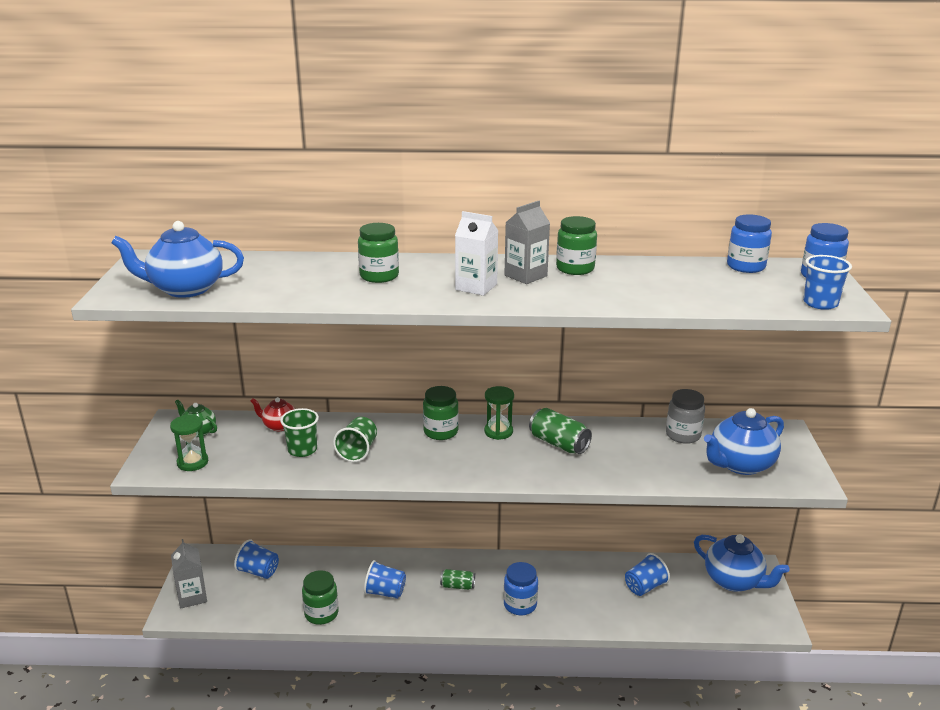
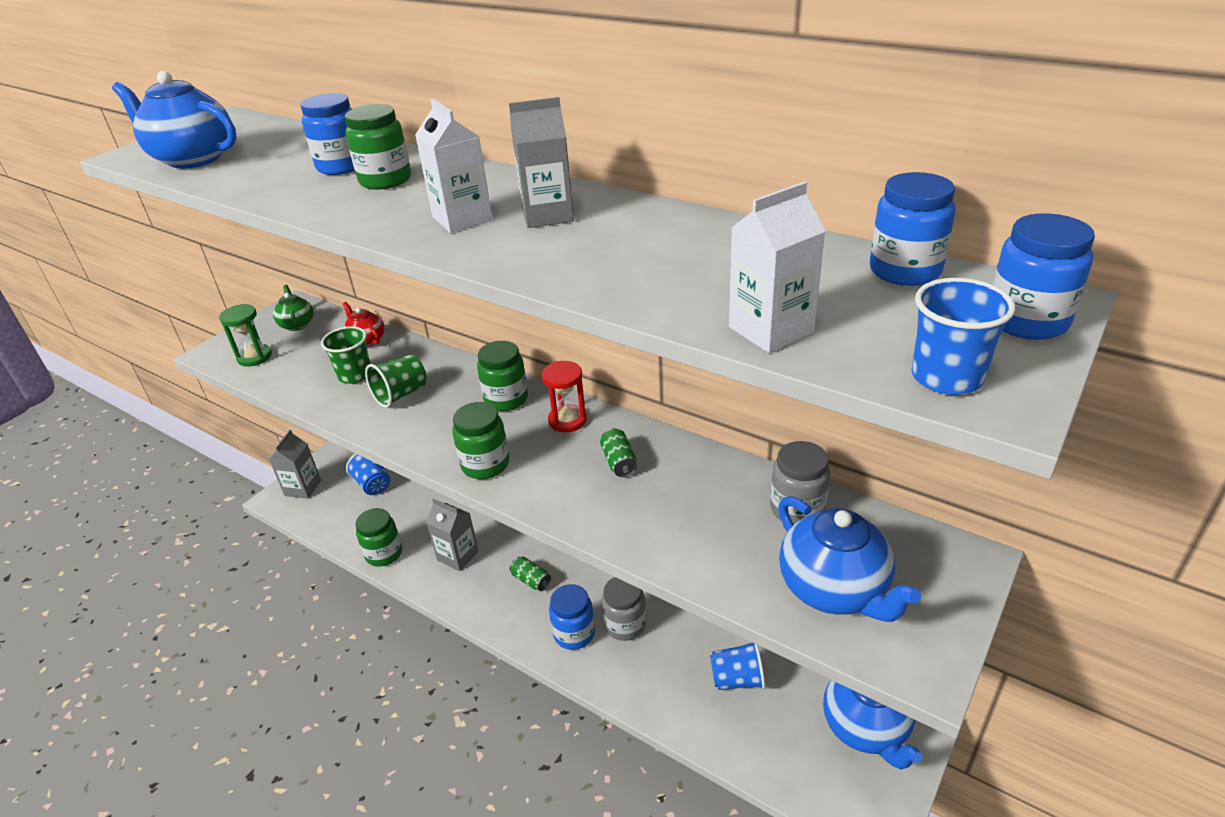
camera: 35 degrees right, 10 degrees up
blue cup [364,560,406,599] -> grey carton [426,499,479,571]
green hourglass [484,386,514,440] -> red hourglass [542,361,587,432]
green can [529,408,592,454] -> green can [600,428,637,477], size x0.62
green jar [556,216,597,275] -> green jar moved to [452,402,509,479]
blue teapot [704,408,784,475] -> blue teapot turned 120 degrees counterclockwise [778,496,921,622]
none -> blue jar [300,93,355,175]
none -> grey jar [602,577,646,641]
none -> white carton [729,181,825,353]

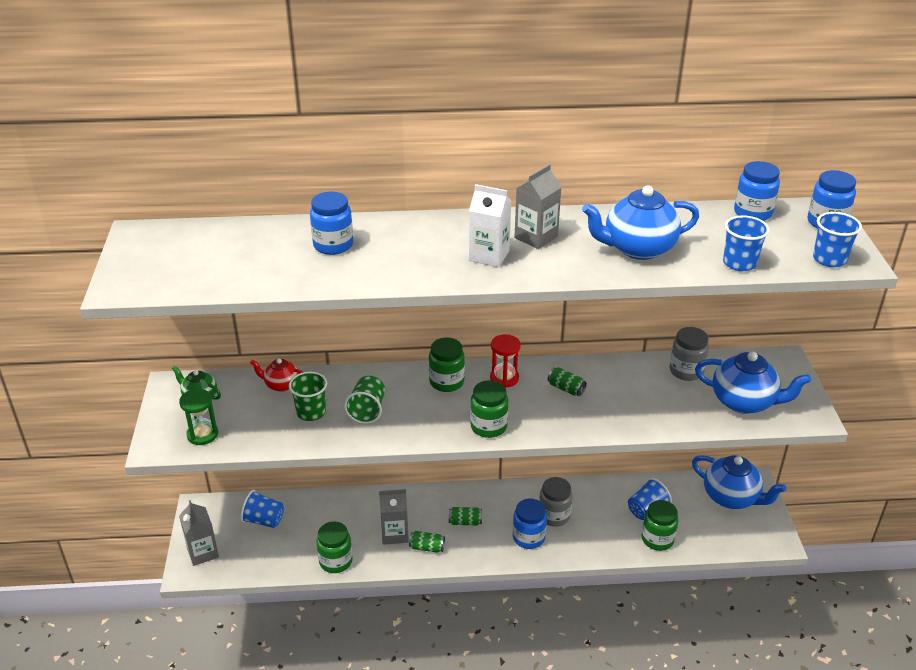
camera: 40 degrees left, 0 degrees up
blue teapot [112,71,237,169] -> blue teapot moved to [582,185,699,260]
green jar [345,104,411,190] -> green jar moved to [642,500,678,551]
white carton [729,181,825,353] -> blue cup [723,215,770,271]
none -> green can [409,531,445,553]

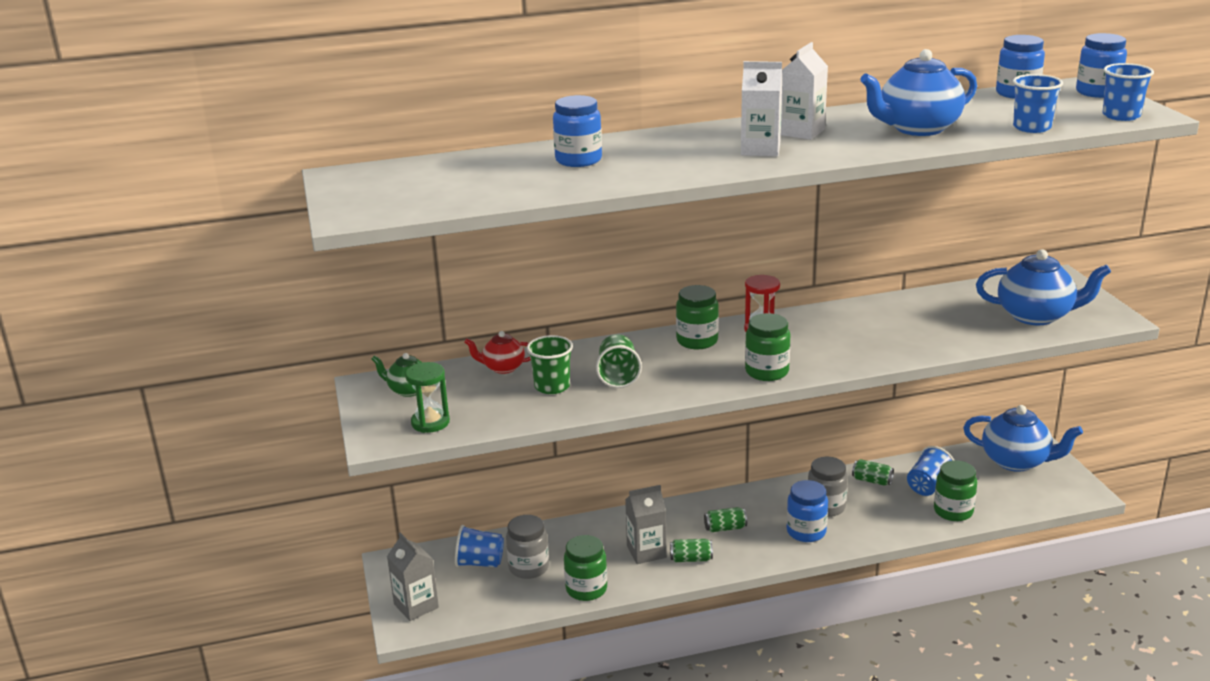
camera: 10 degrees left, 10 degrees down
grey carton [515,164,561,249] -> white carton [781,42,828,140]
green can [548,367,587,396] -> green can moved to [852,459,894,485]
grey jar [669,327,709,381] -> grey jar moved to [506,515,549,579]

